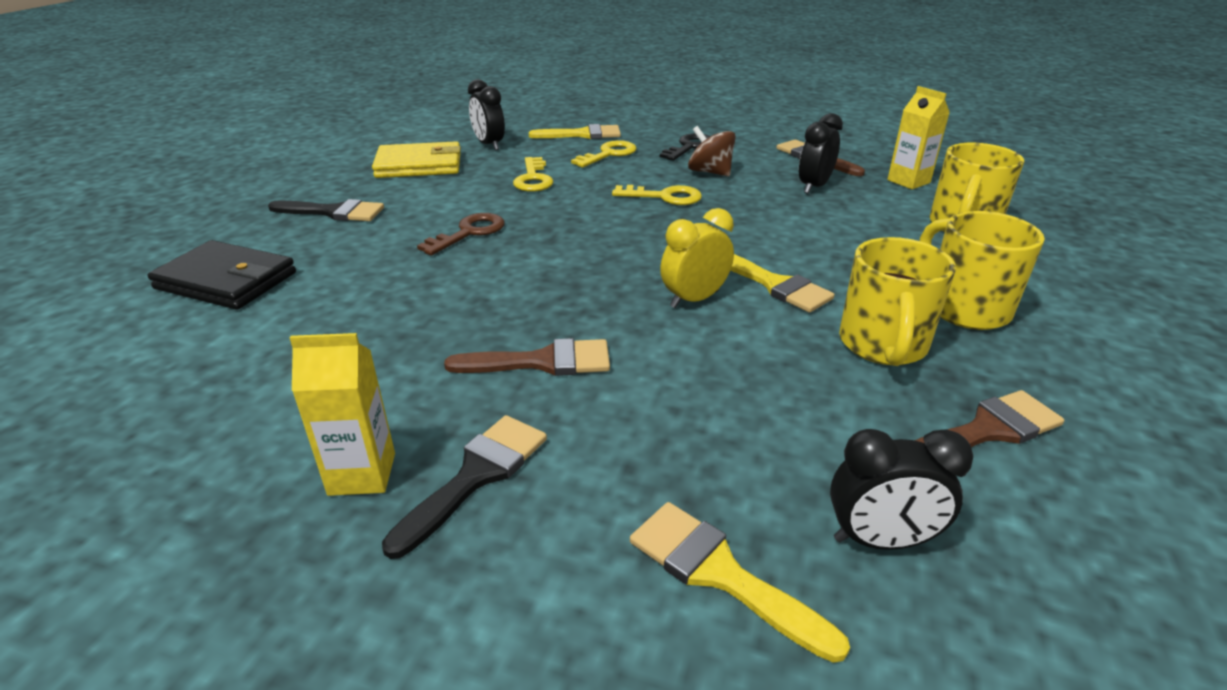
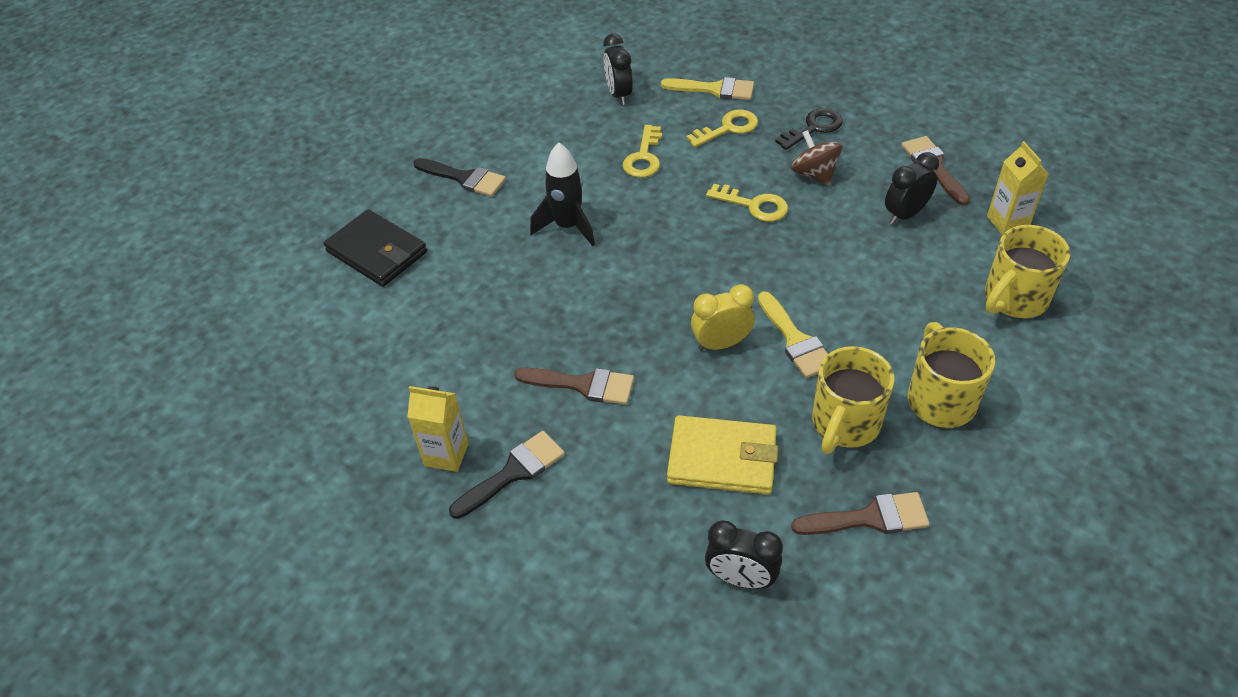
camera: 20 degrees right, 15 degrees up
yellow wallet [372,141,461,178] -> yellow wallet moved to [667,415,778,495]
brown key [417,213,505,255] -> black rocket [530,143,595,246]
yellow brush [630,502,850,663] -> none

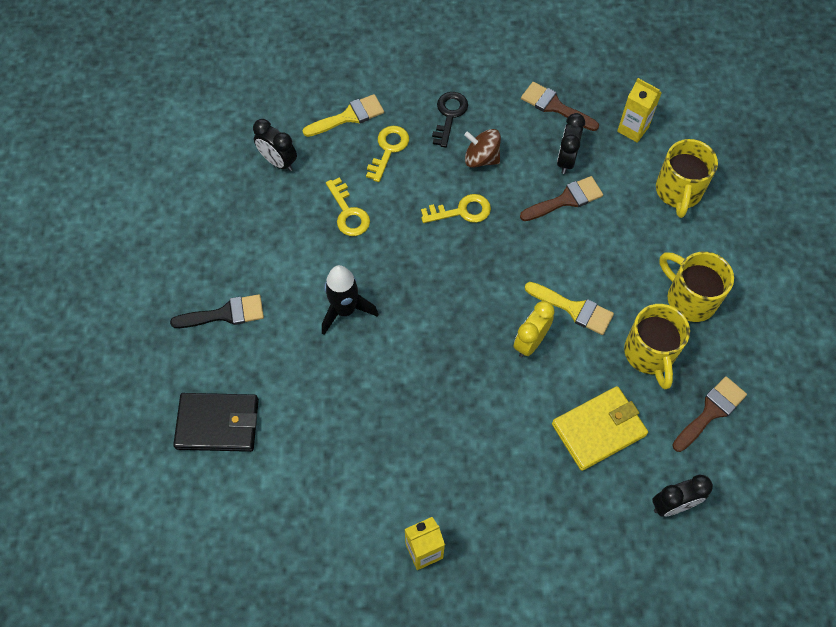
camera: 40 degrees left, 15 degrees up
black brush [449,431,565,519] -> none
brown brush [514,368,634,405] -> brown brush moved to [520,176,603,221]

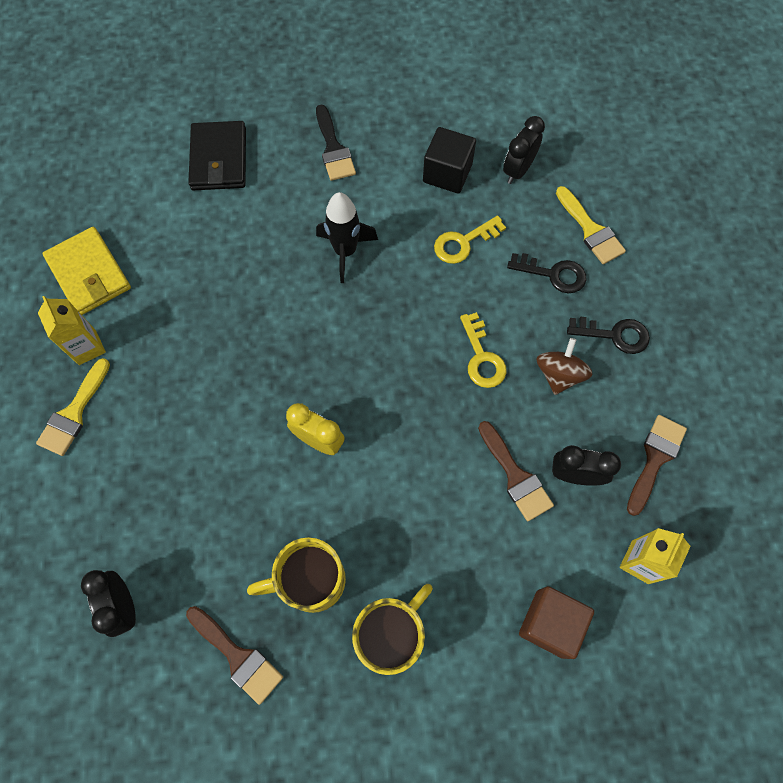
camera: 85 degrees right, 5 degrees up
yellow key [366,126,409,182] -> black key [507,253,586,293]
yellow brush [525,282,614,335] -> yellow brush moved to [36,358,110,456]
yellow wallet [552,386,648,471] -> yellow wallet moved to [42,227,131,315]
yellow mug [656,139,718,218] -> brown cube [519,586,594,659]
none -> black cube [423,127,476,193]

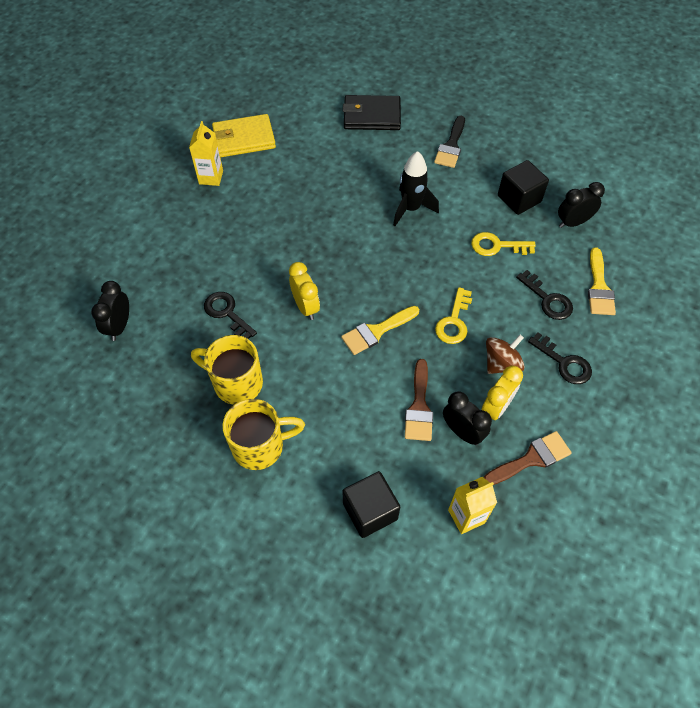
camera: 35 degrees right, 10 degrees down
yellow brush [36,358,110,456] -> yellow brush moved to [341,306,419,355]
yellow wallet [42,227,131,315] -> yellow wallet turned 75 degrees clockwise [212,114,276,157]
brown brush [186,606,283,705] -> none
black wallet [188,121,246,190] -> black wallet turned 60 degrees clockwise [343,95,401,130]
brown cube [519,586,594,659] -> black cube [343,471,400,538]
none -> black key [204,292,257,339]
none -> yellow clock [481,366,523,420]

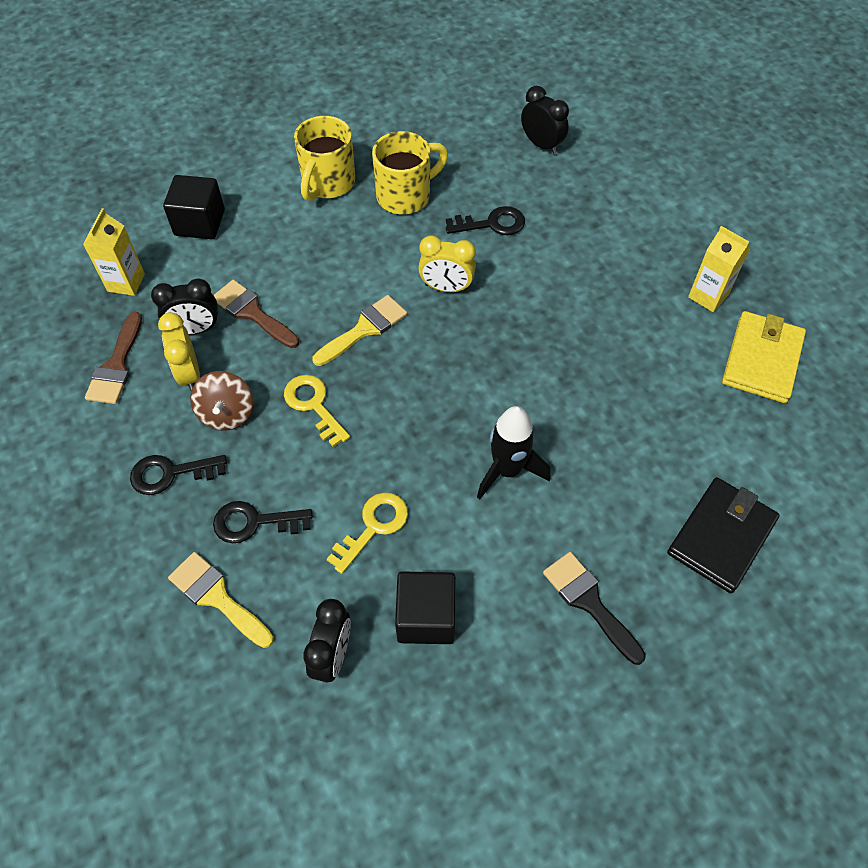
camera: 125 degrees right, 0 degrees up
yellow brush [341,306,419,355] -> yellow brush turned 45 degrees clockwise [312,295,407,366]

